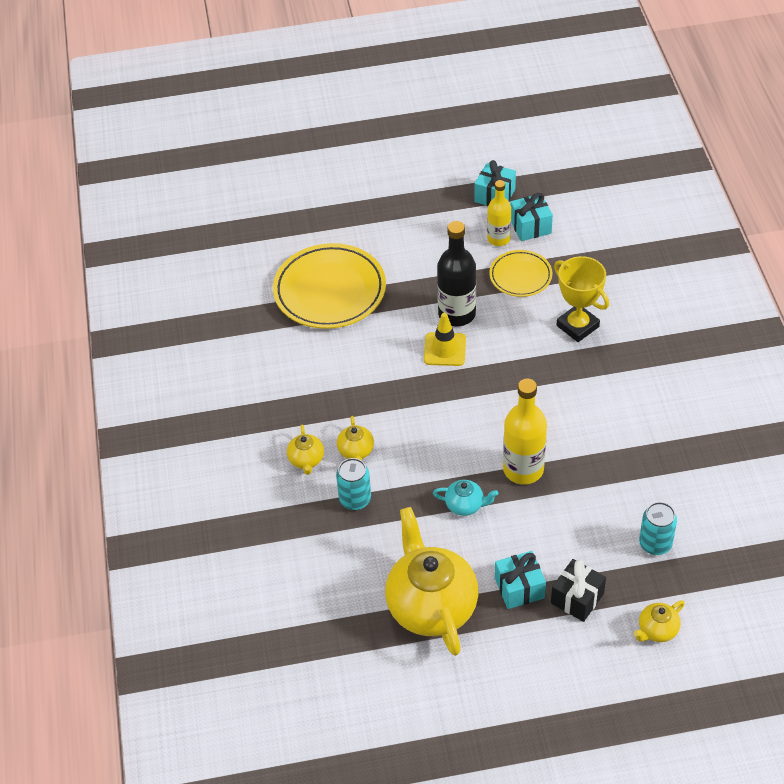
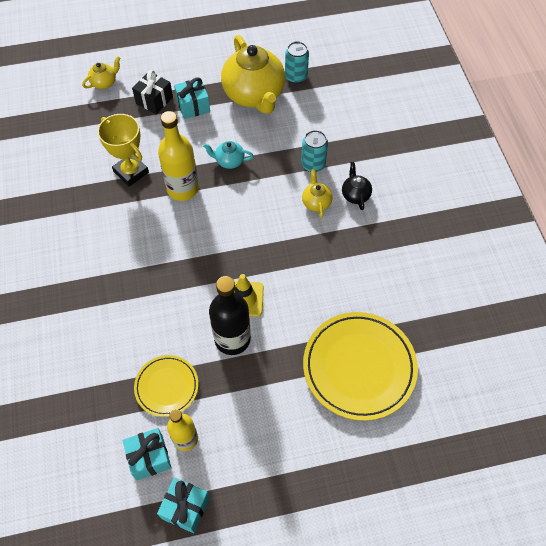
camera: 175 degrees right, 10 degrees up
yellow teapot [287,424,324,475] -> black teapot [342,162,372,210]
yellow trophy [554,256,609,342] -> yellow trophy moved to [98,114,149,186]
turquoise can [639,502,677,555] -> turquoise can moved to [285,41,309,84]

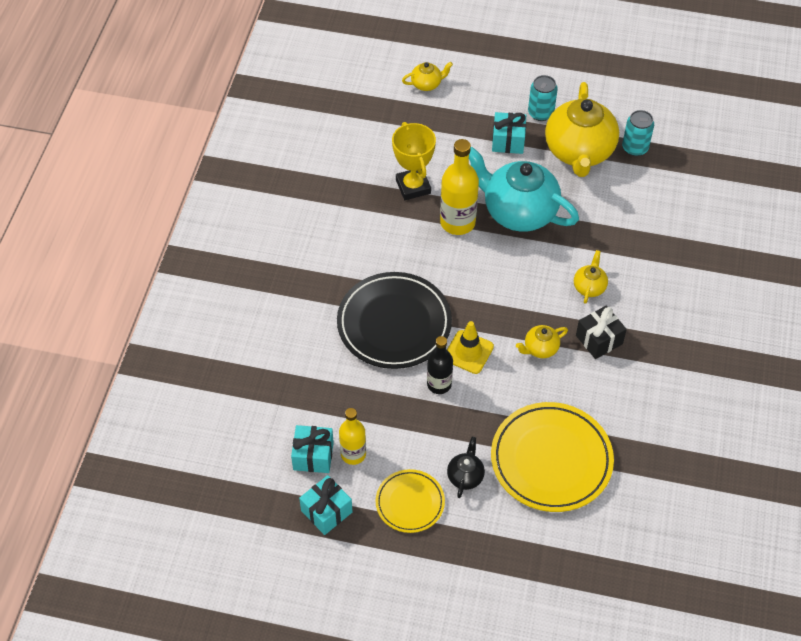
camera: 25 degrees right, 5 degrees down
black gift [132,70,173,114] -> black gift moved to [576,305,627,359]
yellow plate [134,355,198,417] -> yellow plate moved to [376,469,445,533]
turquoise teapot [203,141,254,169] -> turquoise teapot [469,147,579,232], size x2.29
black bottle [209,276,251,355] -> black bottle [427,336,453,394], size x0.64
turquoise can [301,130,328,172] -> turquoise can moved to [528,75,558,121]
black teapot [342,162,372,210] -> black teapot moved to [447,437,485,498]
none -> black plate [337,272,452,369]
none -> yellow teapot [516,325,568,358]

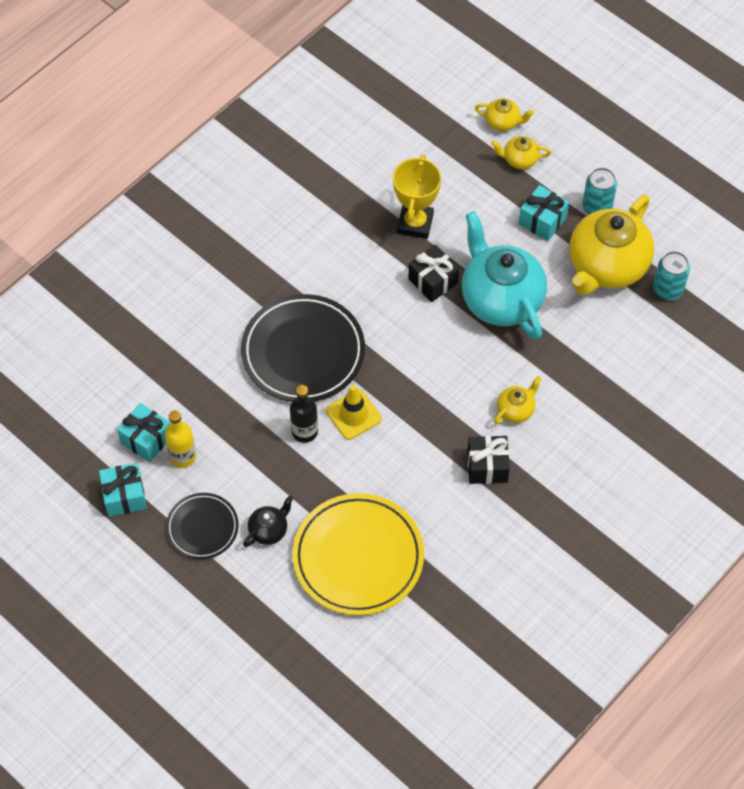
camera: 30 degrees right, 5 degrees up
yellow plate [376,469,445,533] -> black plate [166,493,238,559]
yellow bottle [440,139,479,235] -> black gift [408,245,459,302]
yellow teapot [516,325,568,358] -> yellow teapot moved to [491,136,551,169]

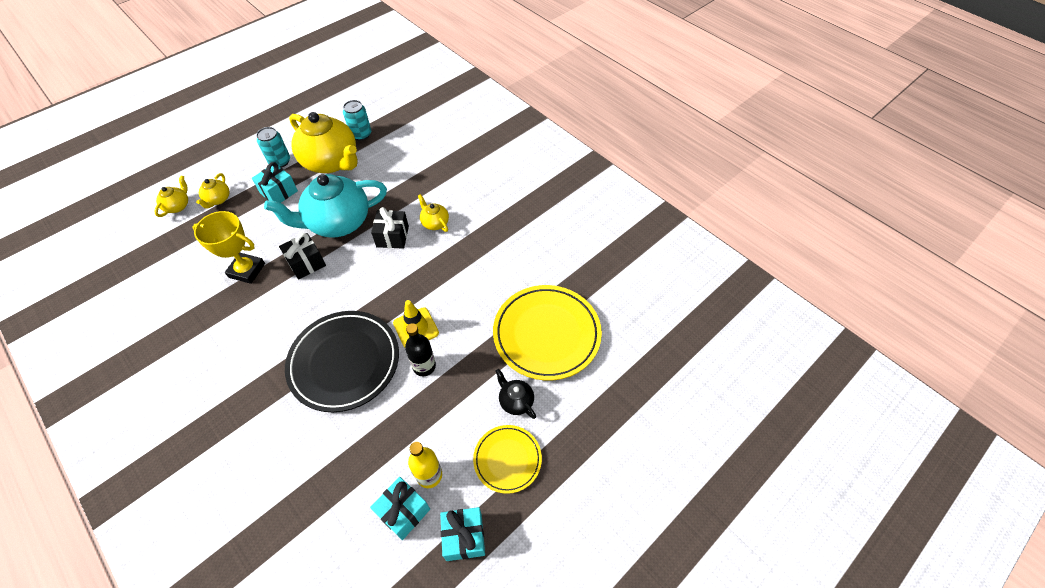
camera: 85 degrees left, 5 degrees down
black plate [166,493,238,559] -> yellow plate [473,425,542,494]
black gift [467,436,510,484] -> black gift moved to [371,207,409,249]

